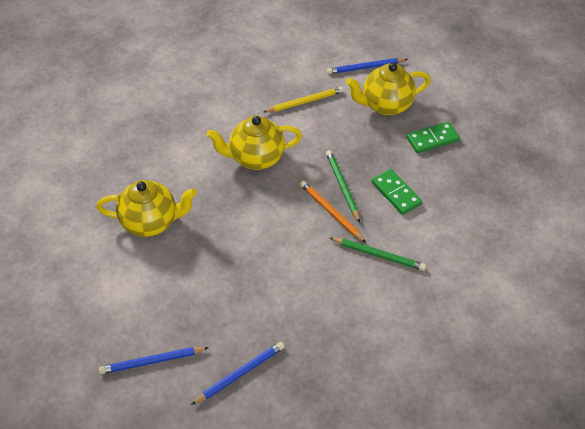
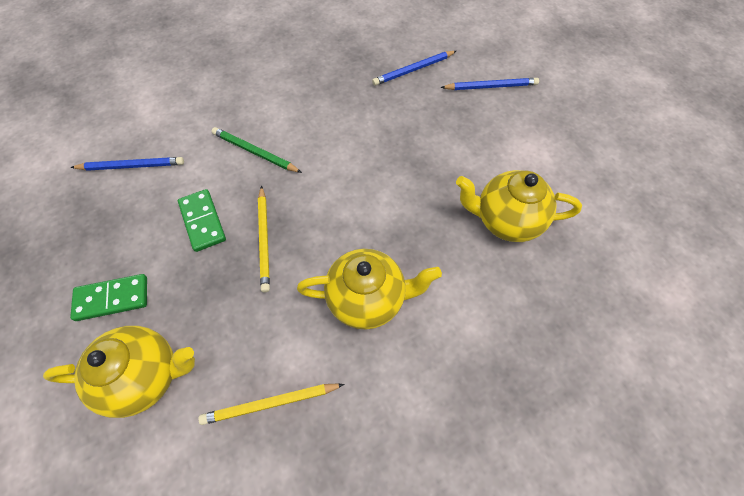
camera: 170 degrees left, 10 degrees up
orange pencil [300,181,366,243] -> none
green pencil [326,150,360,223] -> yellow pencil [258,186,270,292]
blue pencil [327,58,408,74] -> blue pencil moved to [70,157,184,171]

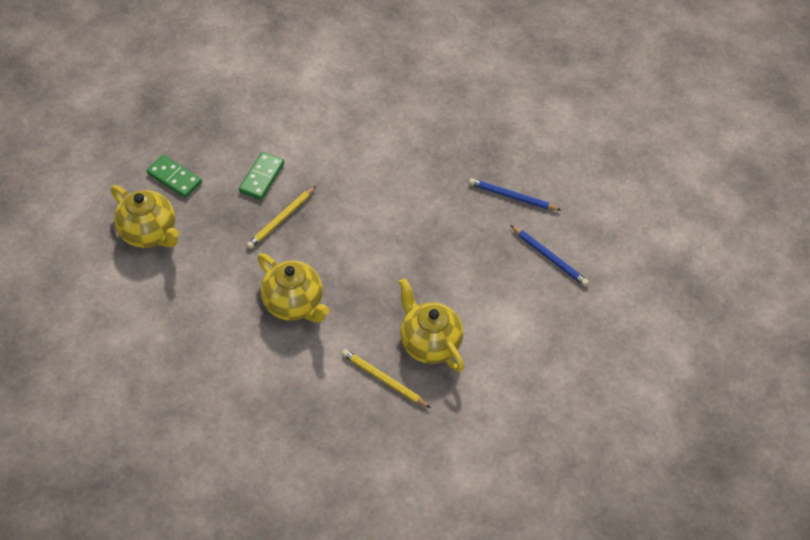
camera: 45 degrees right, 5 degrees down
blue pencil [70,157,184,171] -> none
yellow pencil [198,384,344,425] -> yellow pencil moved to [342,349,431,408]
green pencil [212,127,302,173] -> none

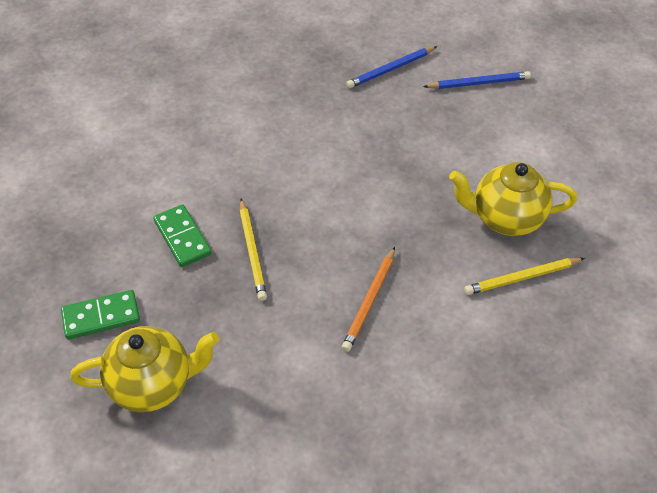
camera: 50 degrees left, 5 degrees down
yellow teapot [257,253,330,322] -> orange pencil [341,247,395,352]

